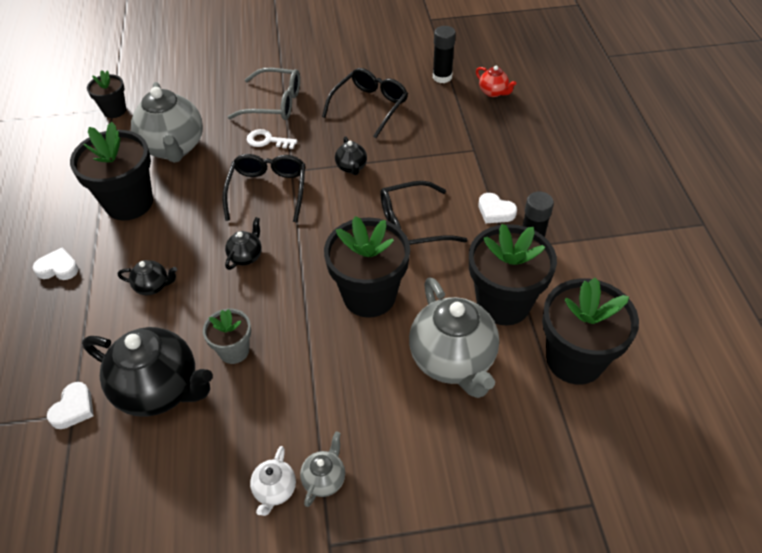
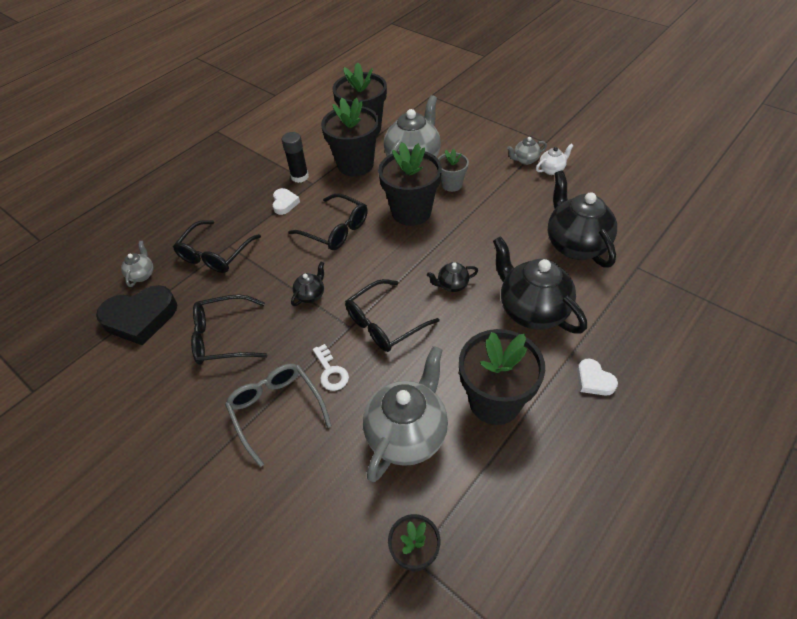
camera: 130 degrees left, 0 degrees up
white heart [47,382,94,429] -> none
black teapot [118,260,177,295] -> black teapot [493,237,587,334], size x2.19
grey flower pot [203,309,251,364] -> grey flower pot moved to [438,148,469,192]
black glue stick [433,26,456,83] -> black heart [96,285,177,346]
red teapot [476,66,517,97] -> grey teapot [121,241,153,287]
none -> black glasses [173,220,261,273]

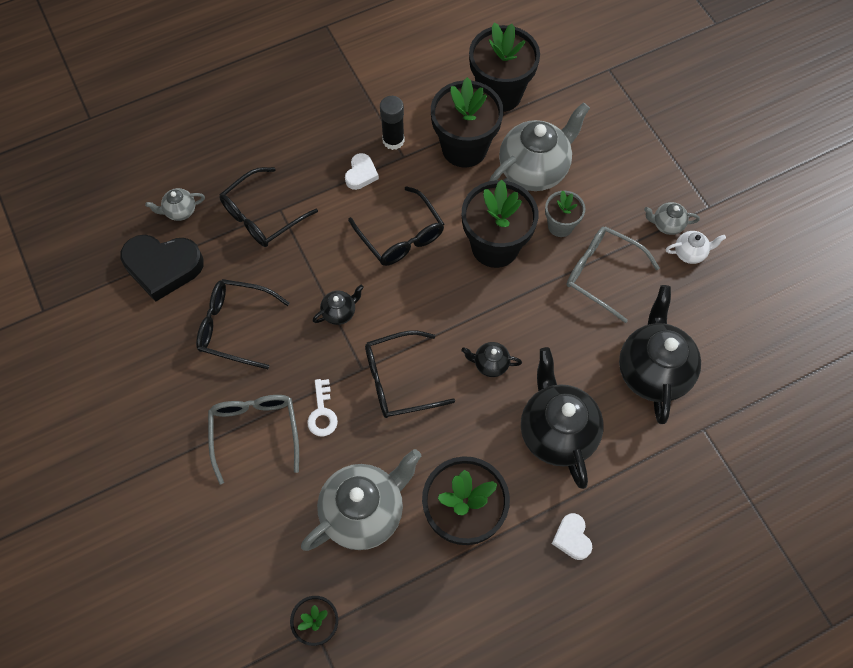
camera: 20 degrees right, 15 degrees up
grey teapot [121,241,153,287] -> grey teapot turned 135 degrees counterclockwise [145,188,205,221]
none -> grey glasses [566,226,660,323]

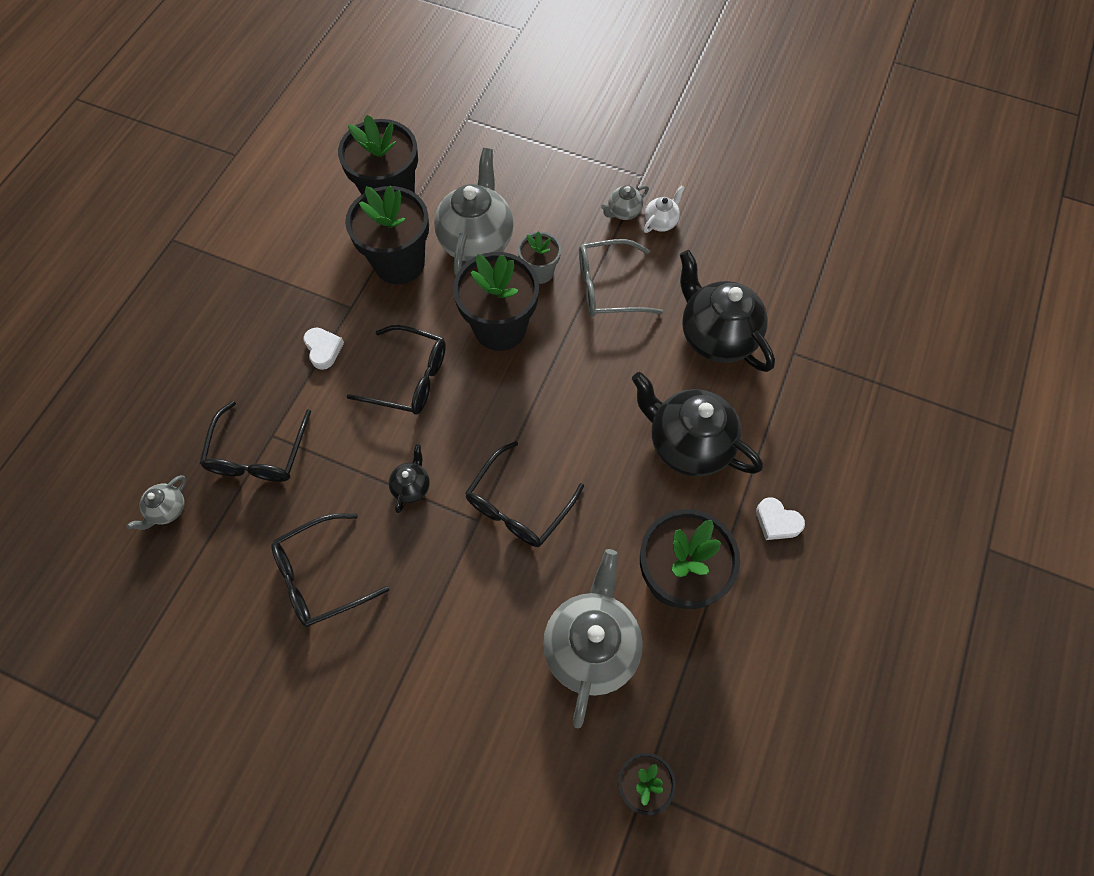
camera: 40 degrees left, 0 degrees up
black heart [120,235,204,302] -> none
grey glasses [208,395,299,485] -> none
white key [307,379,338,436] -> none
black glue stick [380,96,405,150] -> none
black teapot [461,342,522,377] -> none

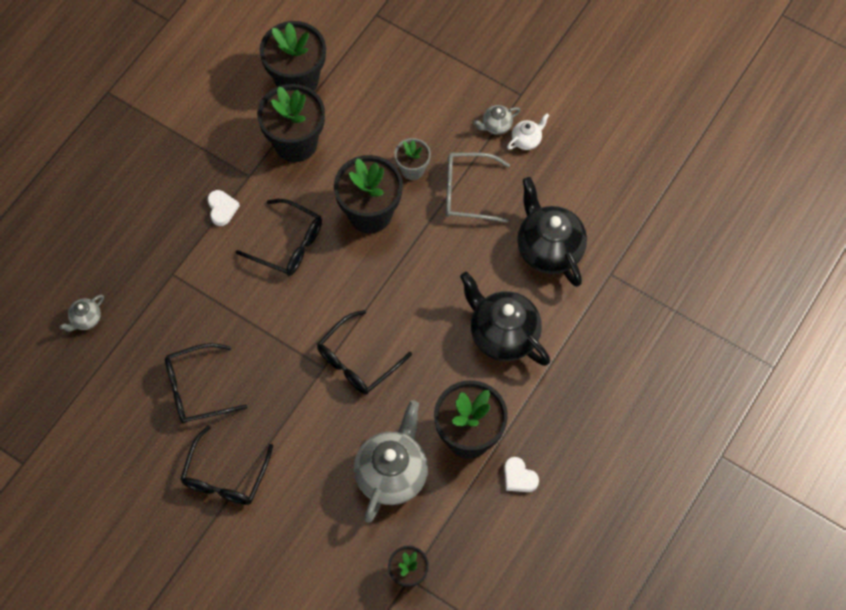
camera: 10 degrees right, 0 degrees up
black glasses [199,401,311,482] -> black glasses moved to [180,425,273,505]
black teapot [388,444,430,513] -> none
grey teapot [434,148,514,276] -> none
white heart [756,497,805,540] -> white heart moved to [504,457,539,492]

